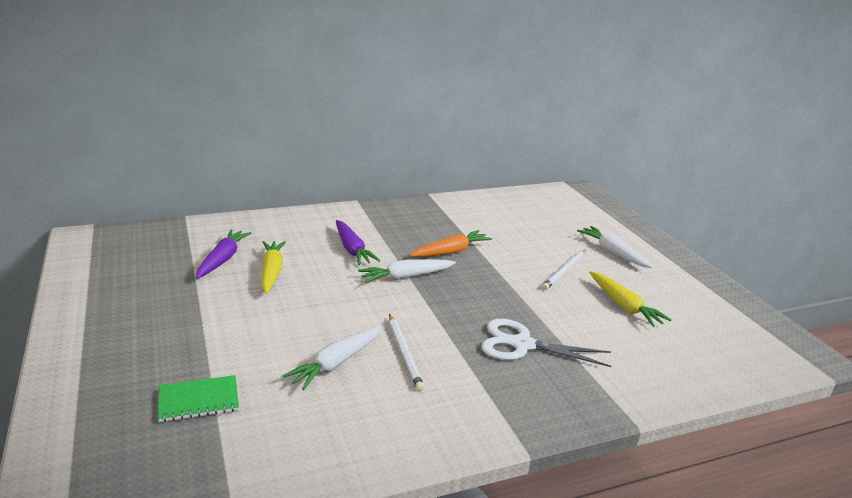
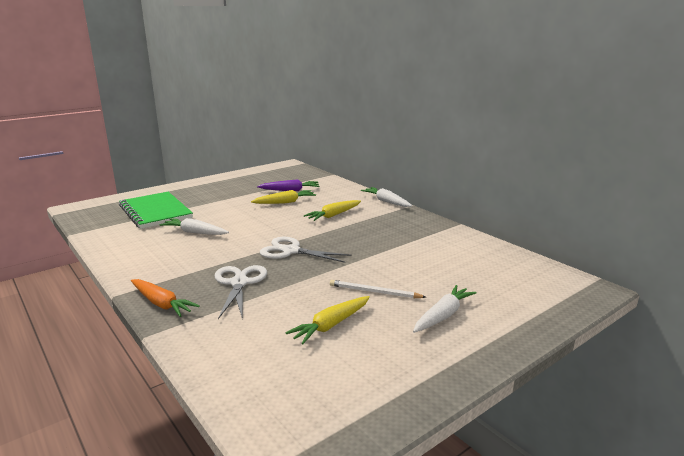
camera: 75 degrees right, 5 degrees down
green notebook [158,375,239,422] -> green notebook [119,192,193,229], size x2.03
purple carrot [336,220,380,265] -> yellow carrot [304,200,361,221]
white carrot [358,259,456,283] -> white carrot moved to [361,187,412,207]
white pencil [389,314,424,391] -> none
orange carrot [410,230,492,257] -> orange carrot moved to [131,279,200,317]
none -> white scissors [260,237,352,263]

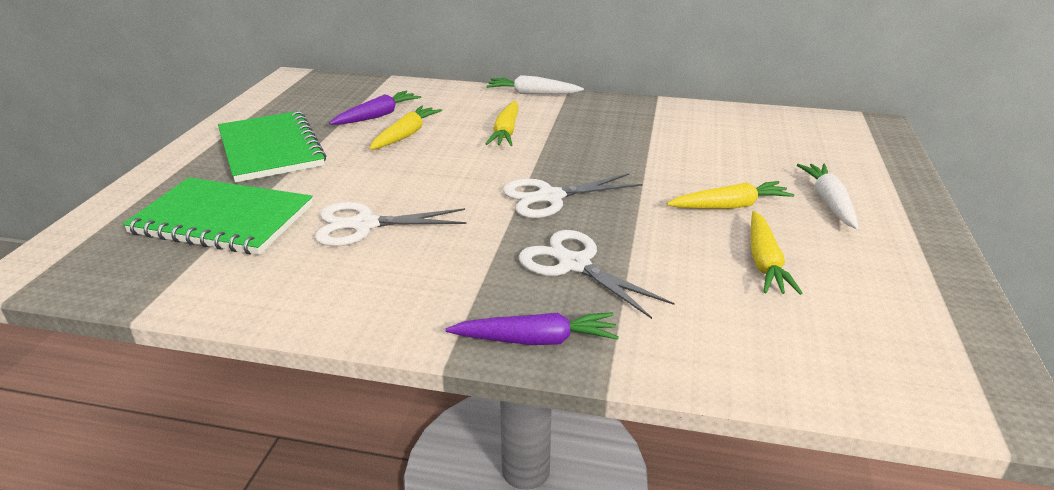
camera: 40 degrees left, 10 degrees up
orange carrot [131,279,200,317] -> purple carrot [445,312,619,345]
white carrot [160,218,229,235] -> white scissors [315,202,467,246]
white pencil [330,280,426,298] -> yellow carrot [667,181,794,209]
none -> green notebook [218,111,326,182]

